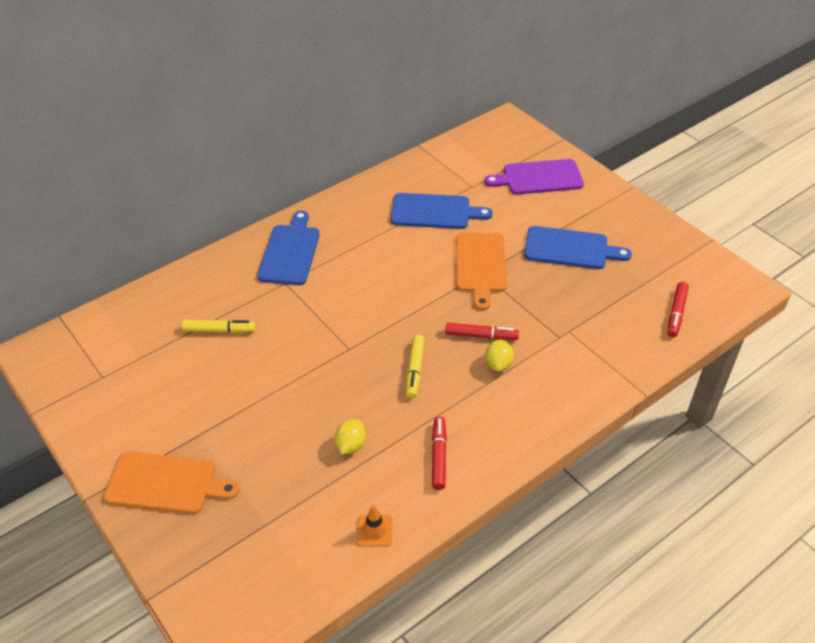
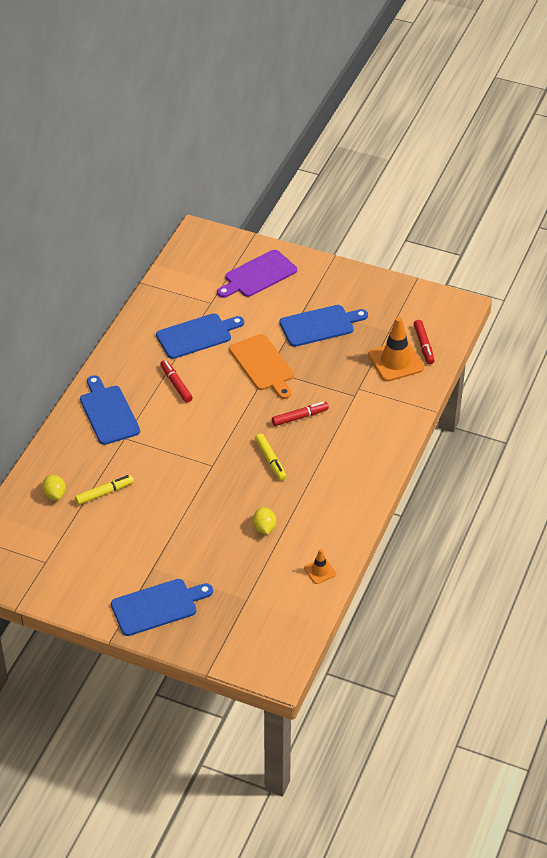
camera: 30 degrees left, 0 degrees up
orange cutting board [104,451,240,514] -> blue cutting board [111,579,213,636]
red marker [432,416,447,490] -> red marker moved to [160,360,193,403]
yellow lemon [485,340,514,372] -> yellow lemon moved to [42,475,66,500]
none -> orange traffic cone [368,317,424,381]

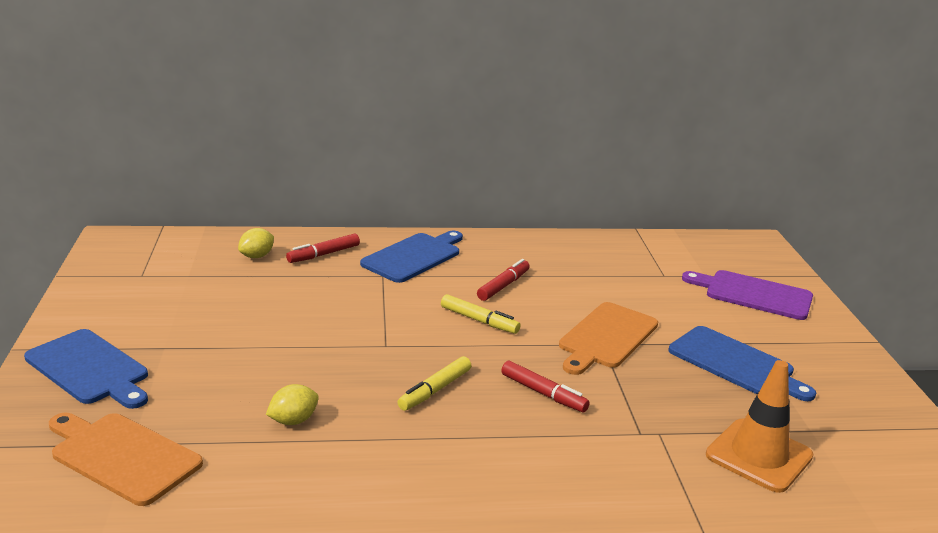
camera: 60 degrees right, 20 degrees down
yellow marker [75,475,134,505] -> yellow marker moved to [441,294,520,334]
blue cutting board [156,314,244,359] -> none
orange traffic cone [304,549,336,584] -> none
red marker [414,320,434,364] -> red marker moved to [286,233,360,263]
none -> orange cutting board [49,413,203,506]

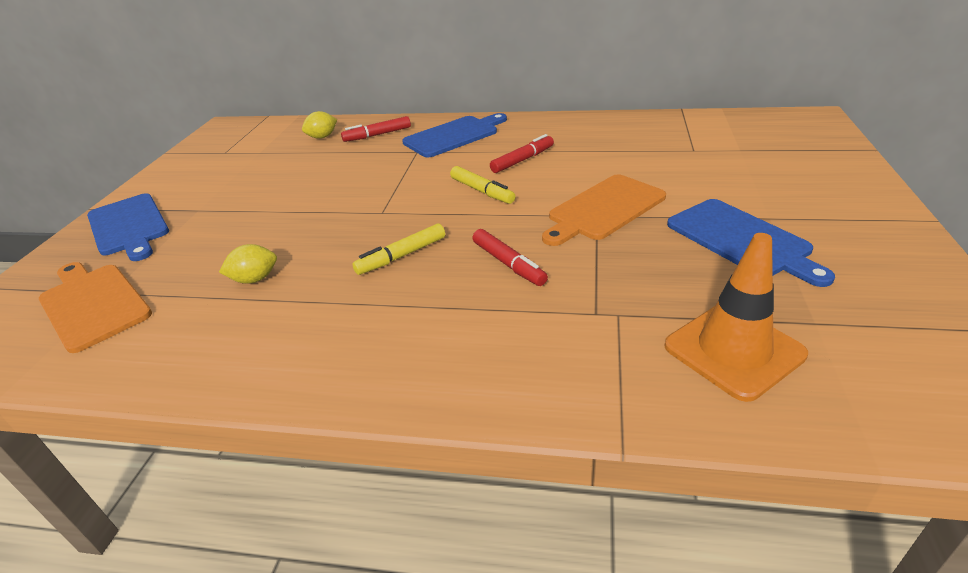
camera: 20 degrees right, 10 degrees up
purple cutting board [682,270,813,320] -> none

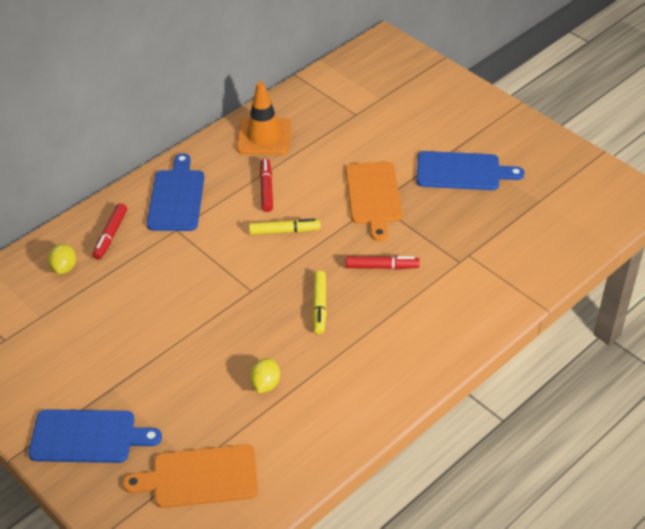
camera: 55 degrees left, 10 degrees up
orange traffic cone [664,233,808,402] -> orange traffic cone moved to [237,81,291,155]

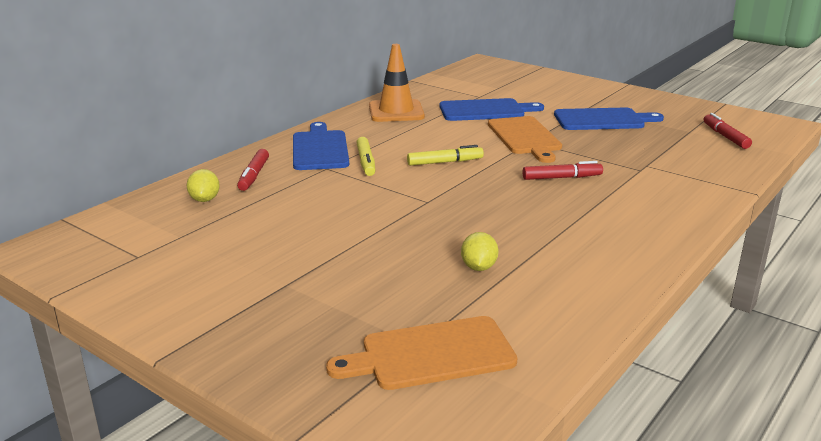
camera: 10 degrees left, 20 degrees down
blue cutting board [28,409,162,463] -> blue cutting board moved to [439,98,544,121]
red marker [260,158,273,212] -> red marker moved to [704,113,752,149]
yellow marker [313,271,327,334] -> yellow marker moved to [356,137,375,176]

